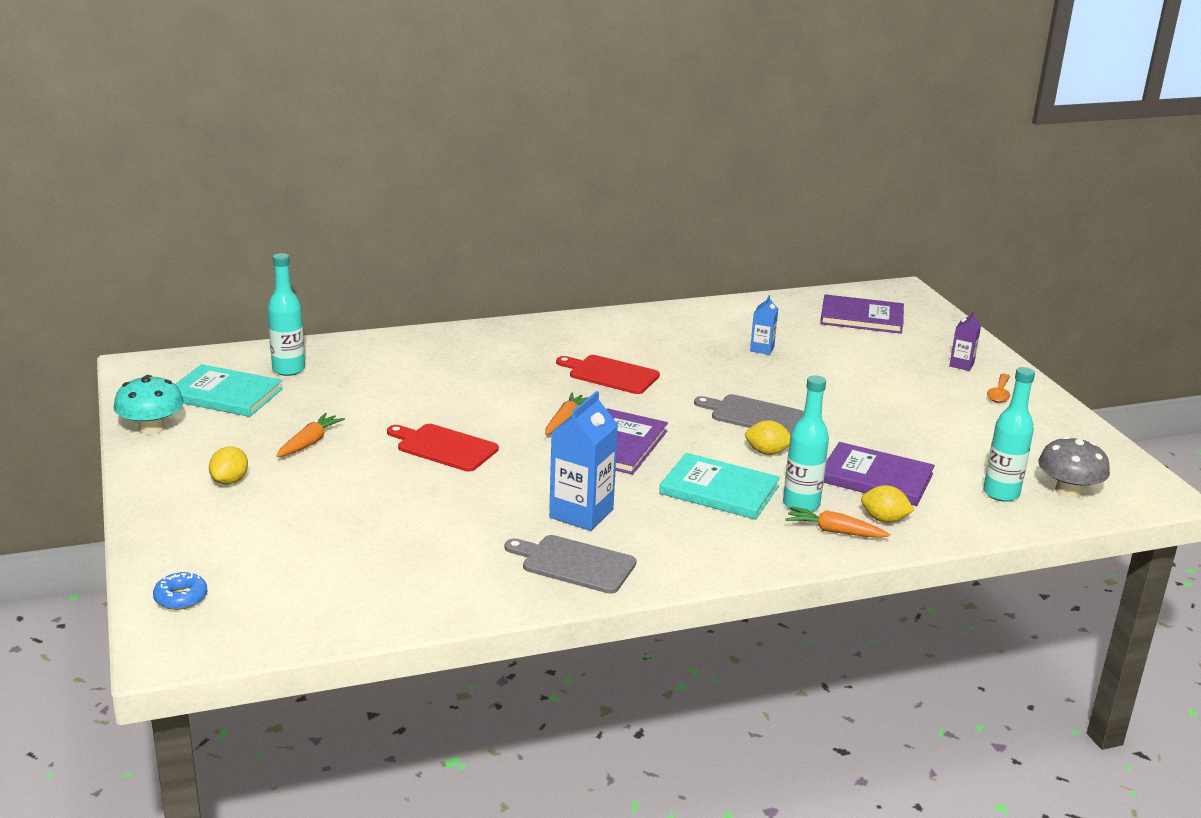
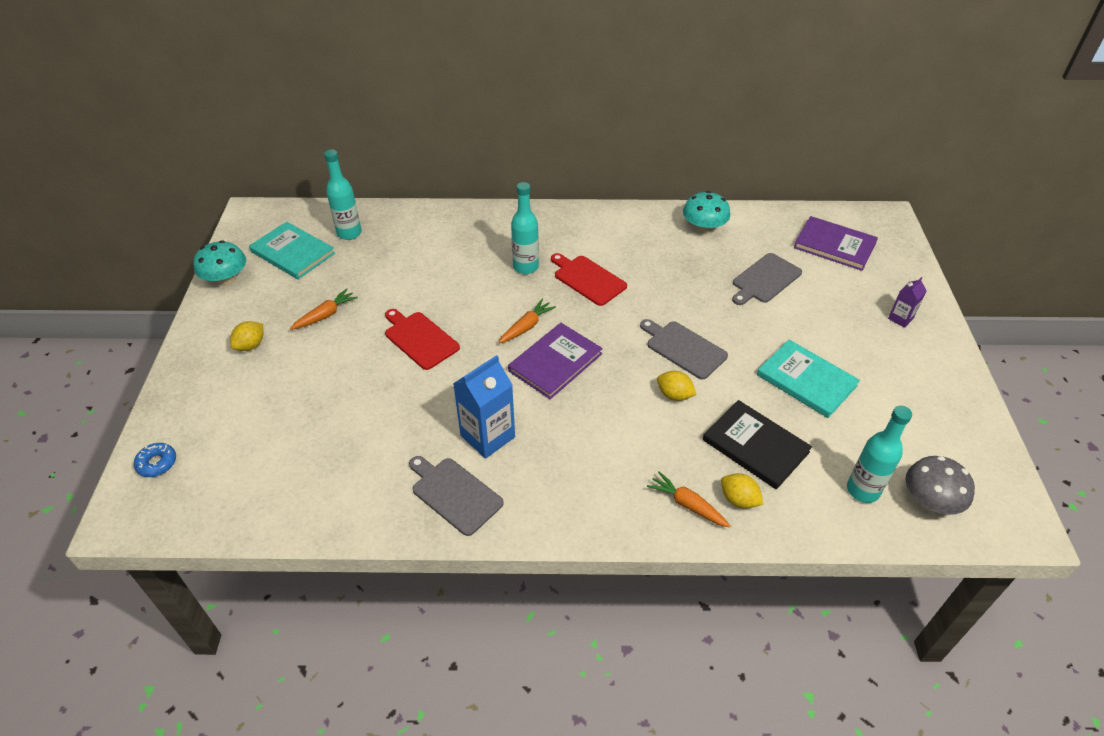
camera: 20 degrees right, 20 degrees up
turquoise book [659,453,780,519] -> turquoise book moved to [757,340,860,418]
blue carton [750,295,778,355] -> none
turquoise bottle [783,375,829,512] -> turquoise bottle moved to [511,182,539,274]
purple book [824,442,935,506] -> black book [703,400,812,489]
orange spoon [987,374,1010,403] -> none
none -> turquoise mushroom [683,191,730,234]
none -> grey cutting board [732,253,802,305]

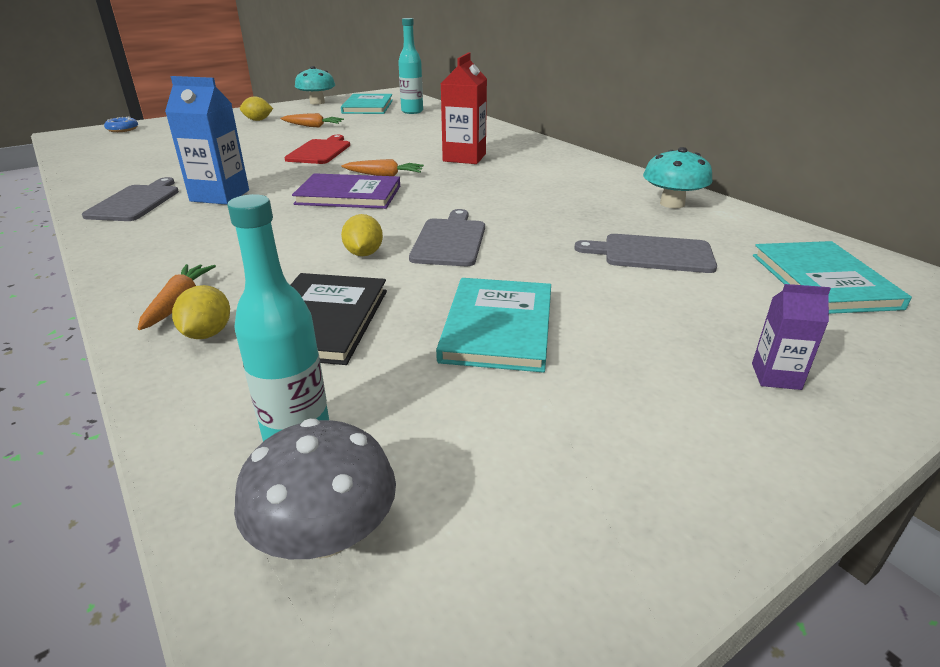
camera: 55 degrees right, 15 degrees down
turquoise bottle [511,182,539,274] -> red carton [441,53,487,164]
red cutting board [551,253,627,306] -> none
purple book [794,216,878,271] -> turquoise book [753,241,912,314]

